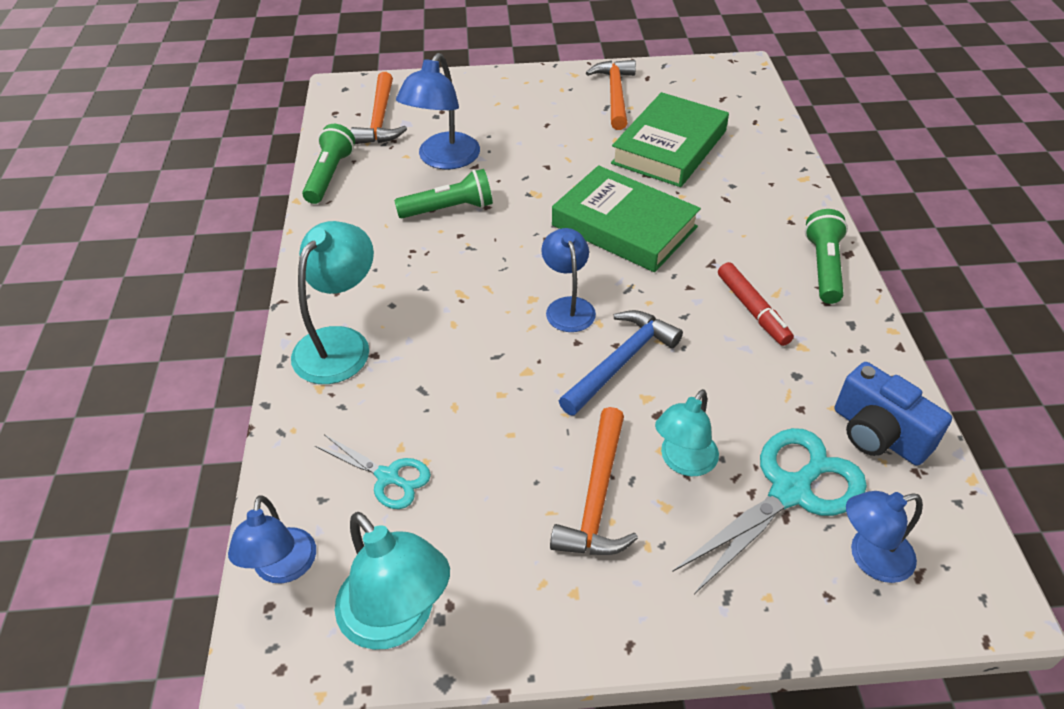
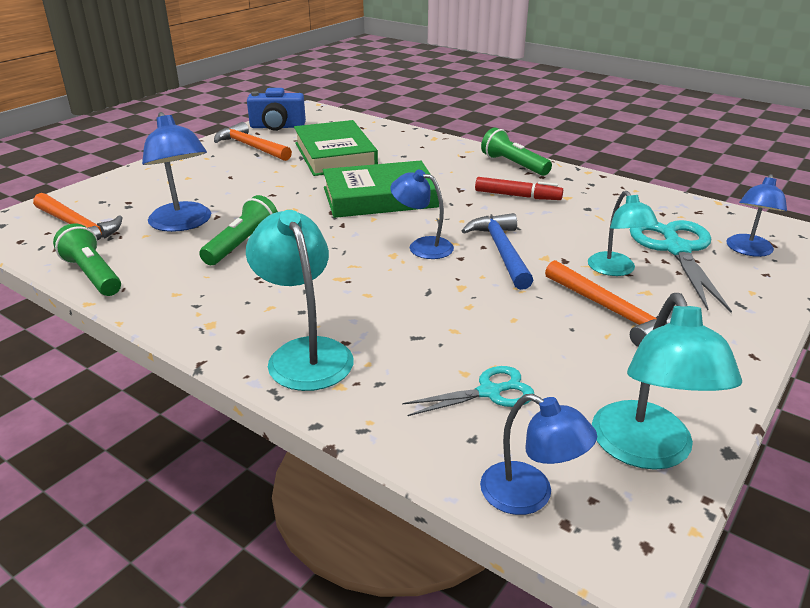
camera: 50 degrees left, 15 degrees down
turquoise lamp [335,512,450,650] -> turquoise lamp turned 90 degrees clockwise [592,293,742,470]
blue camera [835,362,952,466] -> blue camera moved to [247,88,306,130]

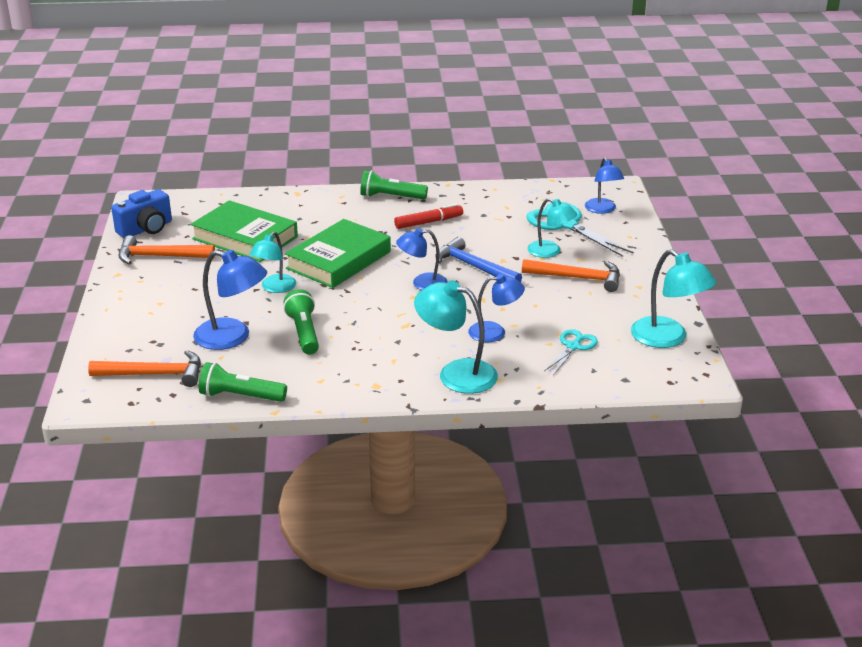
camera: 40 degrees left, 0 degrees up
blue lamp [480,394,597,515] -> blue lamp moved to [468,274,525,342]
none -> turquoise lamp [249,232,296,293]

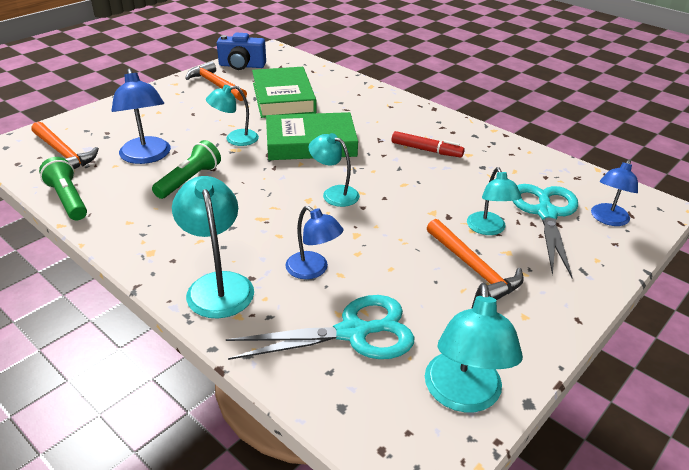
camera: 45 degrees right, 5 degrees up
green flashlight [360,170,428,199] -> none
blue lamp [396,228,448,290] -> turquoise lamp [308,133,360,207]
blue hammer [435,237,522,282] -> none
turquoise scissors [544,329,598,375] -> turquoise scissors [226,295,415,360], size x1.76

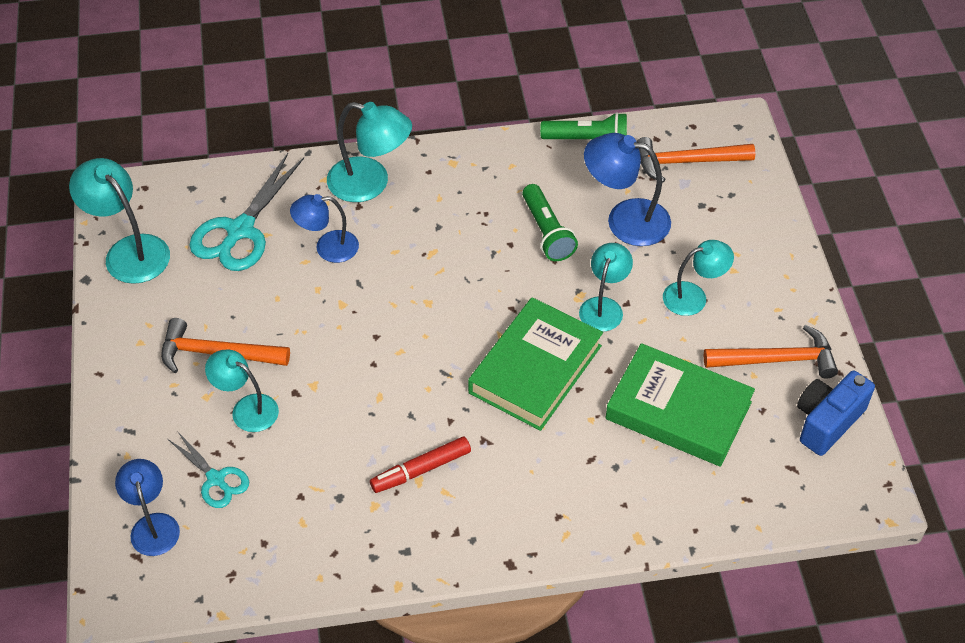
camera: 130 degrees right, 15 degrees up
turquoise lamp [308,133,360,207] -> turquoise lamp moved to [663,240,734,316]
turquoise scissors [513,184,578,278] -> turquoise scissors [168,431,249,508], size x0.57

